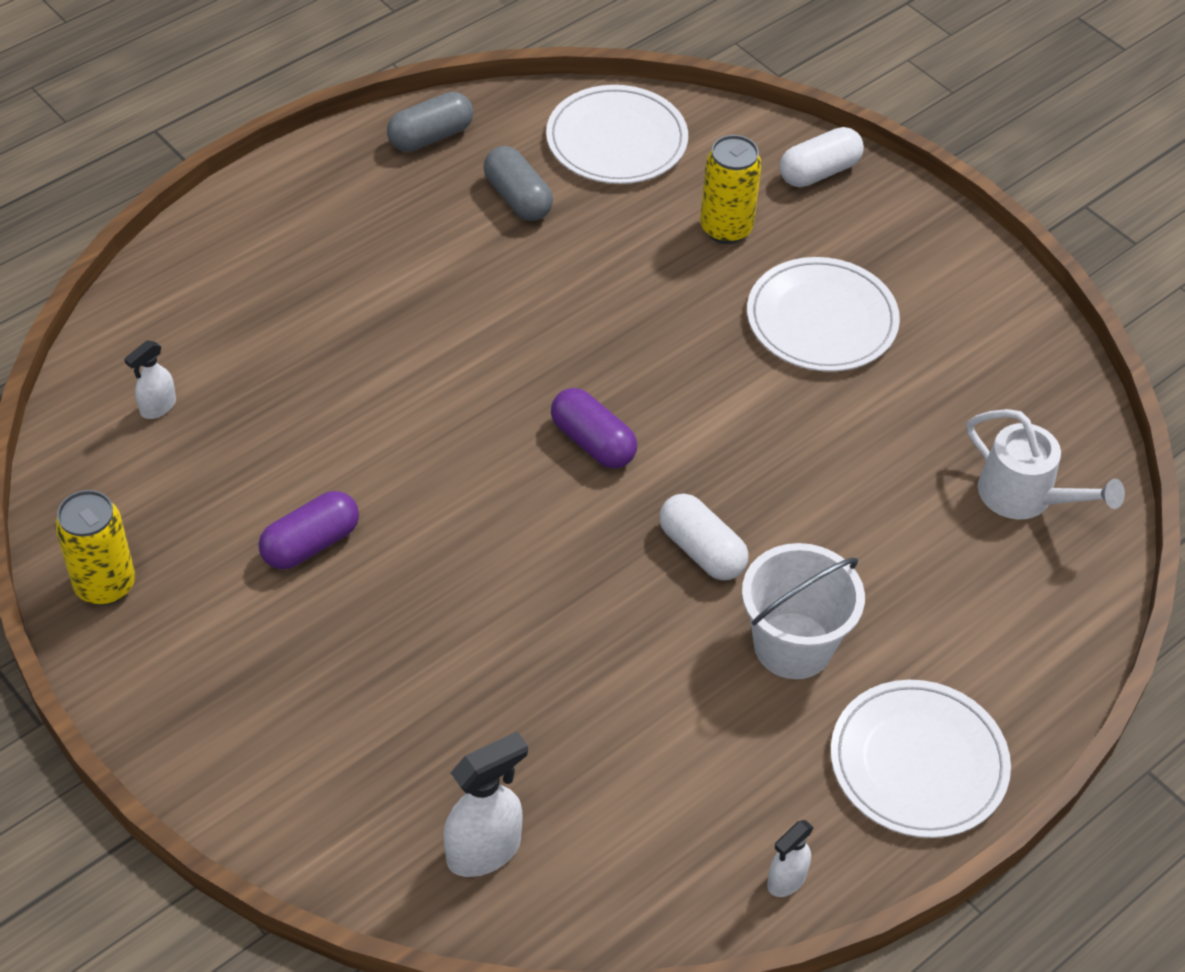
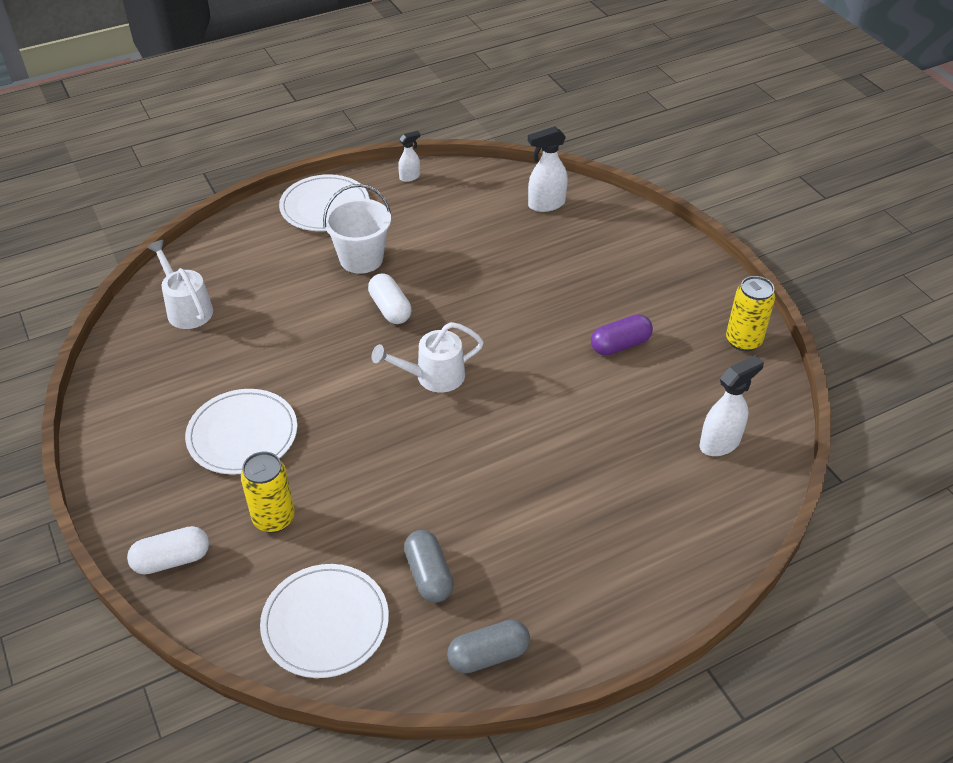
camera: 165 degrees left, 5 degrees down
white spray bottle [124,341,176,419] -> white spray bottle [700,355,764,456], size x1.70
purple capsule [551,388,637,469] -> white watering can [372,322,484,393]

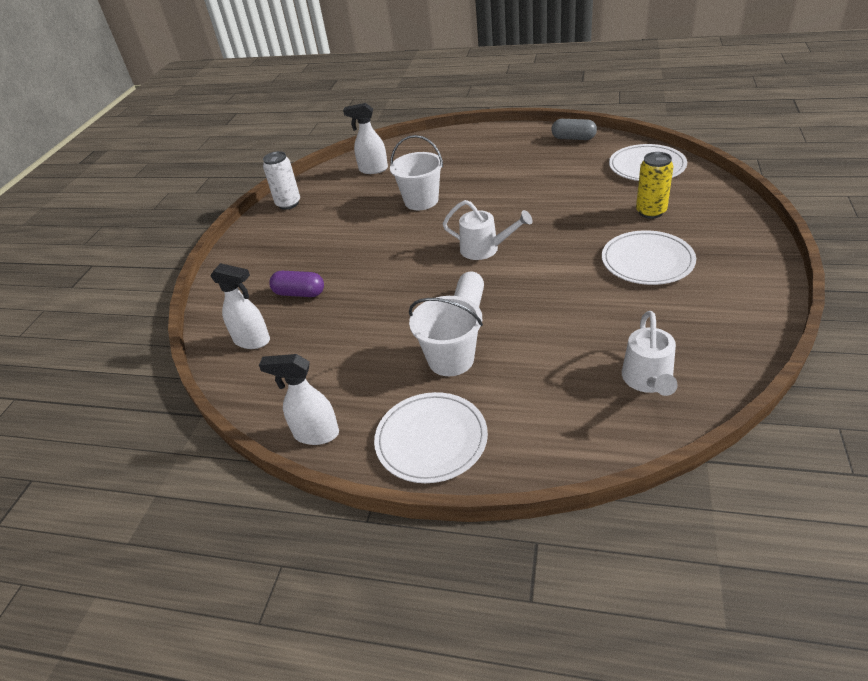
camera: 135 degrees left, 5 degrees down
white capsule [127,526,209,575] -> none
white spray bottle [398,131,420,182] -> white spray bottle [259,354,339,445], size x1.70
grey capsule [404,530,454,603] -> none
purple capsule [591,314,653,355] -> purple capsule moved to [269,271,324,297]
yellow can [726,276,775,352] -> white can [263,151,300,210]
none -> white bucket [390,135,443,210]

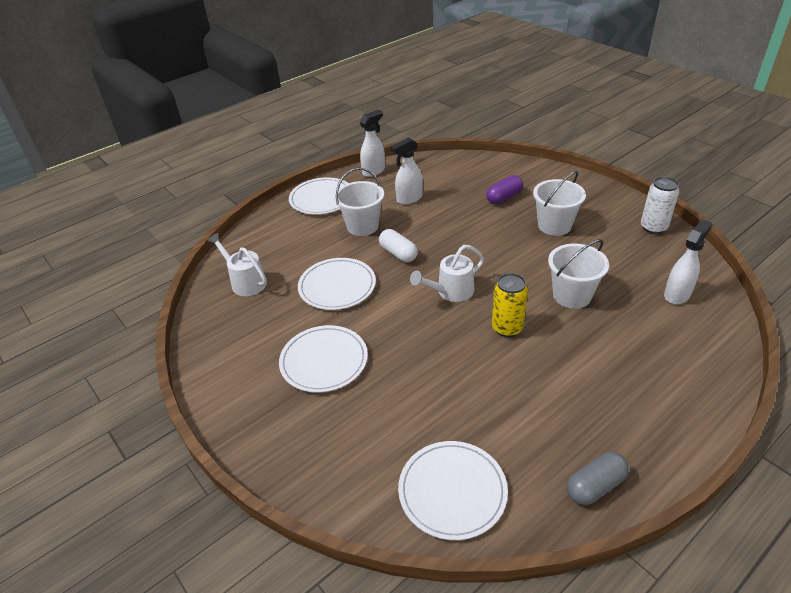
camera: 125 degrees right, 0 degrees up
white spray bottle [210,263,270,349] -> white spray bottle moved to [391,137,423,205]
yellow can [636,152,673,219] -> yellow can moved to [492,273,528,337]
none -> white plate [298,258,376,310]
none -> white bucket [533,171,586,236]

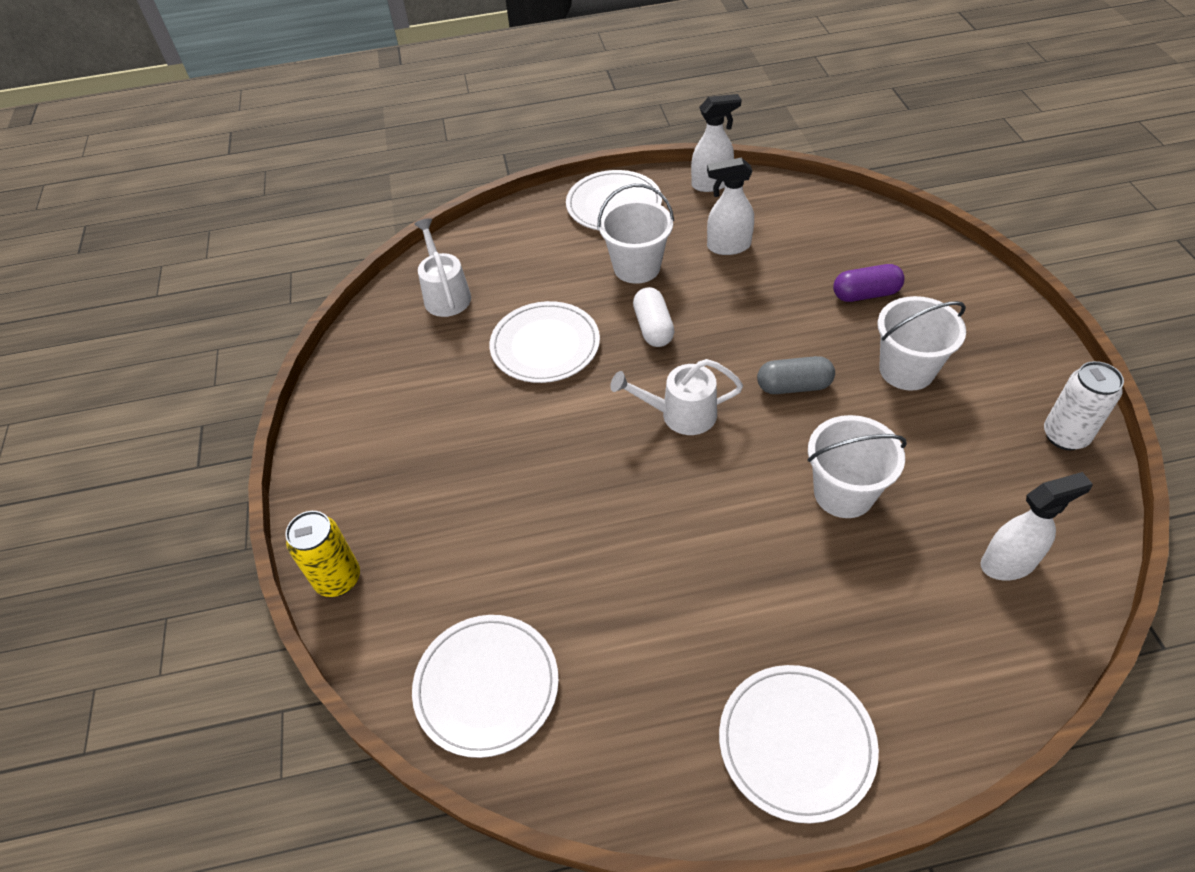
camera: 30 degrees right, 10 degrees up
white plate [279,325,368,393] -> white plate moved to [719,665,879,824]
yellow can [492,273,528,337] -> yellow can moved to [285,511,360,597]
grey capsule [567,451,629,505] -> grey capsule moved to [757,356,835,394]

